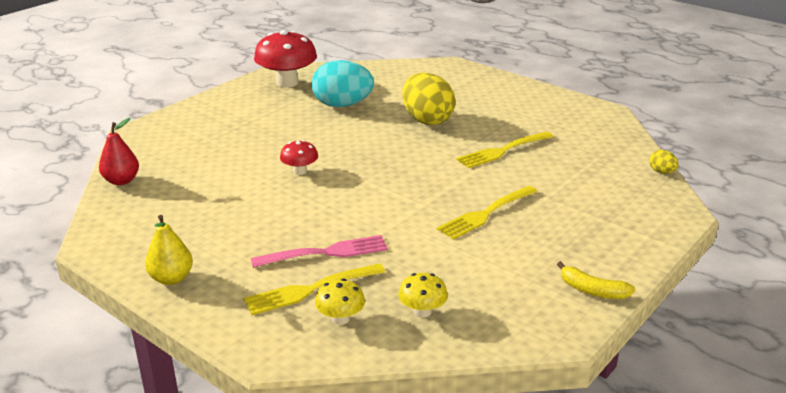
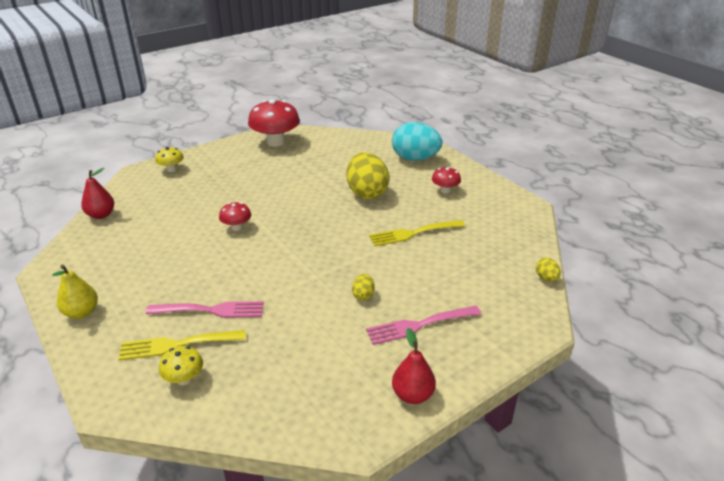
camera: 15 degrees right, 5 degrees up
turquoise egg [312,60,374,107] -> turquoise egg moved to [392,122,442,161]
yellow mushroom [398,273,448,318] -> yellow mushroom moved to [155,147,184,172]
yellow fork [437,186,538,240] -> yellow egg [352,274,375,300]
yellow banana [557,261,635,299] -> red pear [392,328,436,404]
none -> pink fork [366,306,481,345]
none -> red mushroom [432,167,461,194]

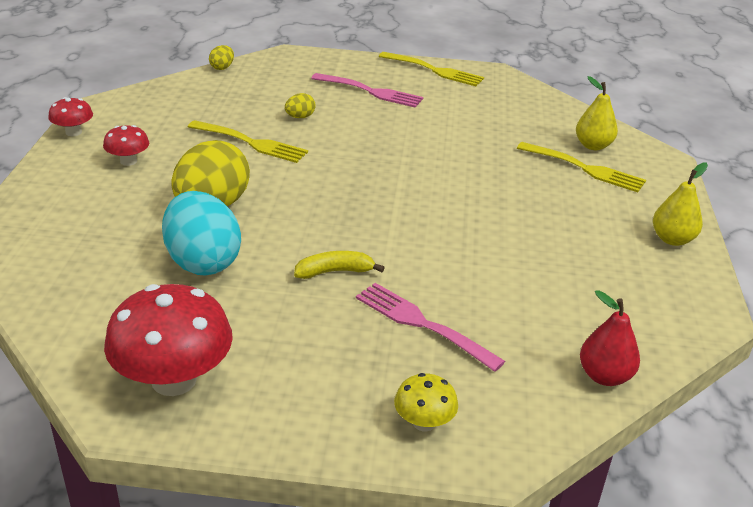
camera: 140 degrees left, 0 degrees up
pink fork [146,301,264,318] -> pink fork moved to [356,283,505,372]
yellow mushroom [159,346,203,385] -> yellow pear [576,76,618,150]
red mushroom [219,202,251,231] -> red mushroom moved to [48,97,93,136]
yellow egg [352,274,375,300] -> yellow egg moved to [285,93,316,118]
turquoise egg [392,122,442,161] -> turquoise egg moved to [162,191,241,275]
red pear [392,328,436,404] -> yellow fork [379,52,484,86]
none -> yellow banana [294,251,385,279]

